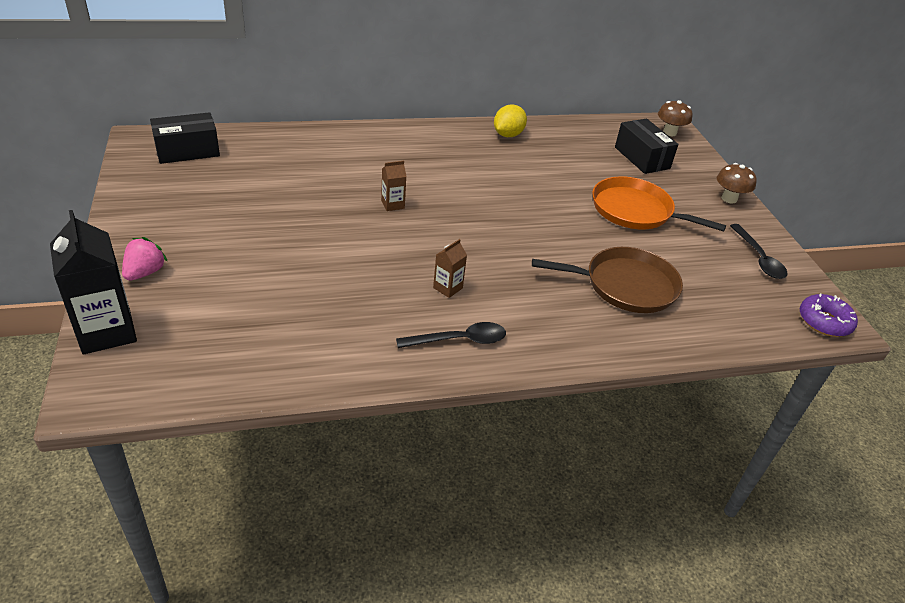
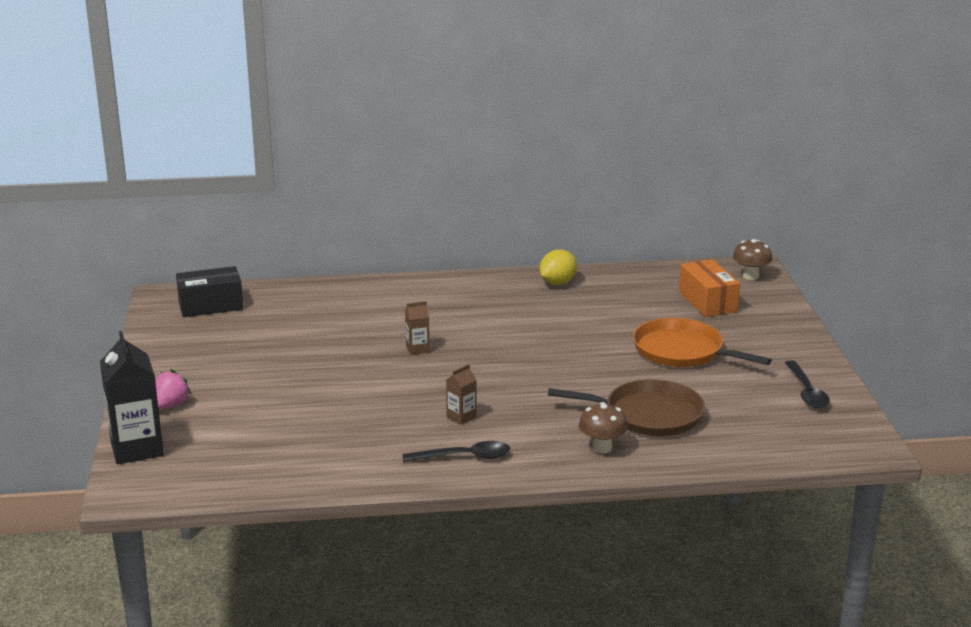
camera: 10 degrees right, 15 degrees down
black box [615,118,678,174] -> orange box [679,259,740,317]
brown mushroom [717,163,757,204] -> brown mushroom moved to [579,402,628,453]
purple donut [800,293,858,337] -> none

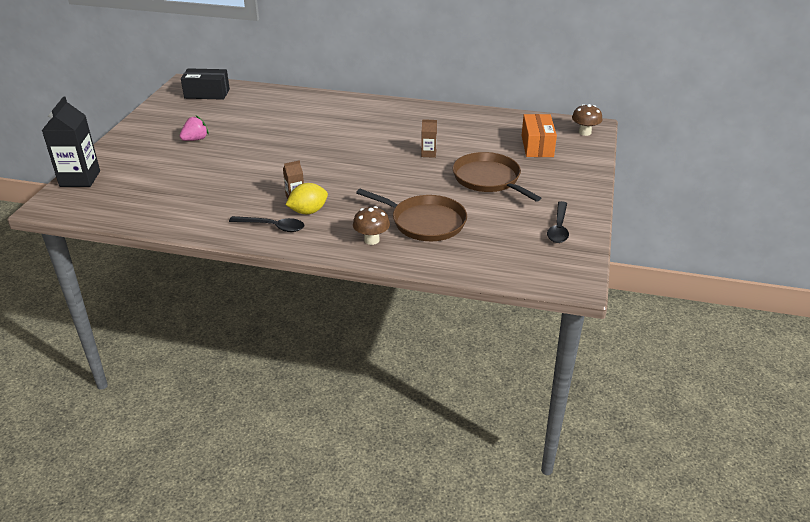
camera: 20 degrees right, 10 degrees up
pink strawberry [155,369,192,410] -> pink strawberry moved to [180,116,209,141]
brown carton [405,301,430,355] -> brown carton moved to [421,119,437,158]
yellow lemon [539,250,577,285] -> yellow lemon moved to [286,183,328,214]
orange pan [633,318,772,367] -> brown pan [452,152,541,202]

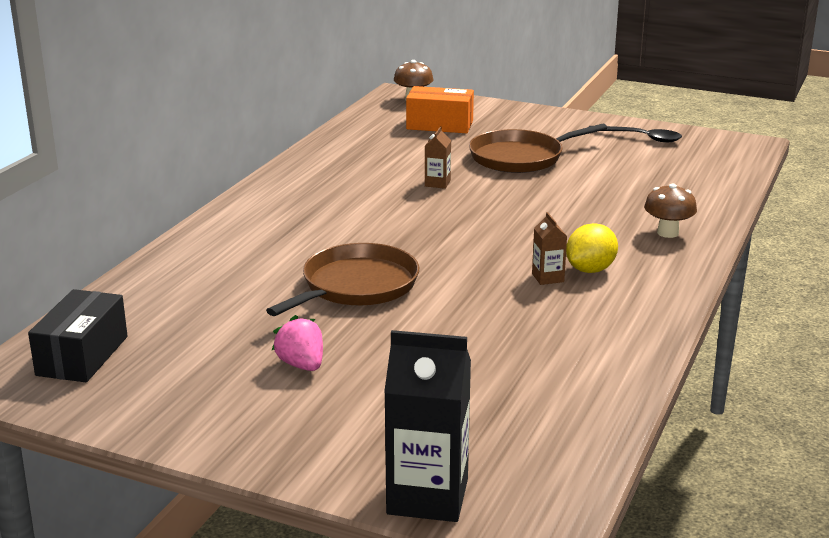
camera: 80 degrees left, 10 degrees down
black spoon [229,216,304,232] -> none
yellow lemon [286,183,328,214] -> yellow lemon turned 60 degrees clockwise [566,223,618,273]
brown pan [356,189,467,241] -> brown pan moved to [266,243,420,316]

